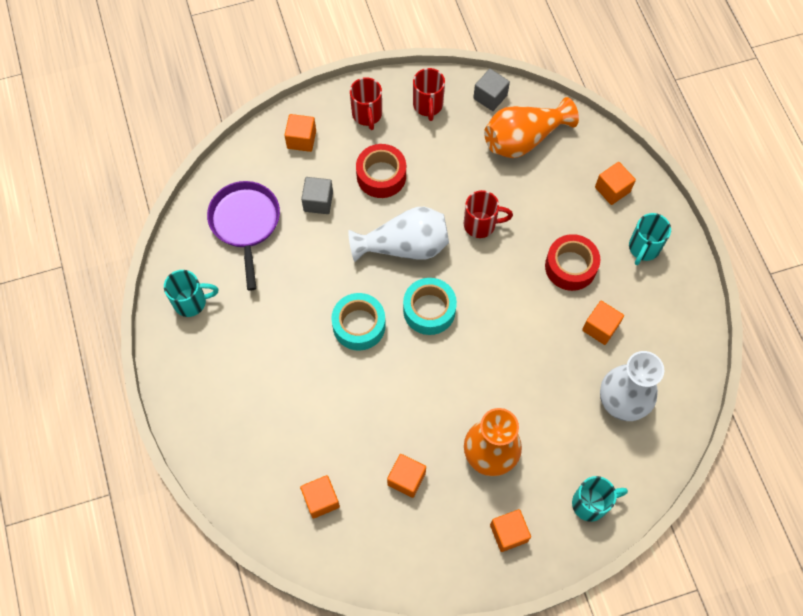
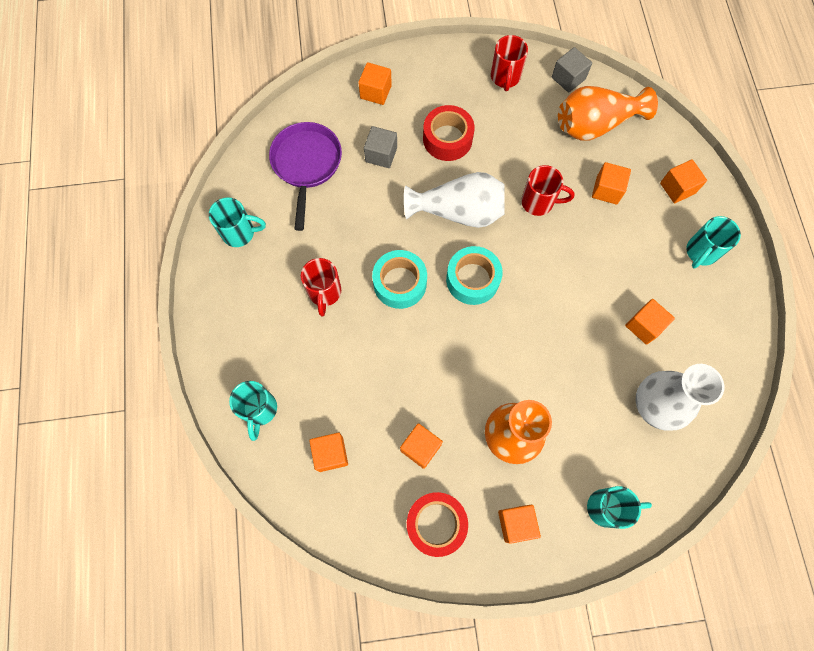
camera: 10 degrees right, 5 degrees up
red mug [350,77,382,130] -> red mug moved to [301,258,341,316]
red tape [545,234,600,291] -> red tape moved to [407,492,468,557]
none -> turquoise mug [229,381,277,441]
none -> orange cube [592,162,631,205]

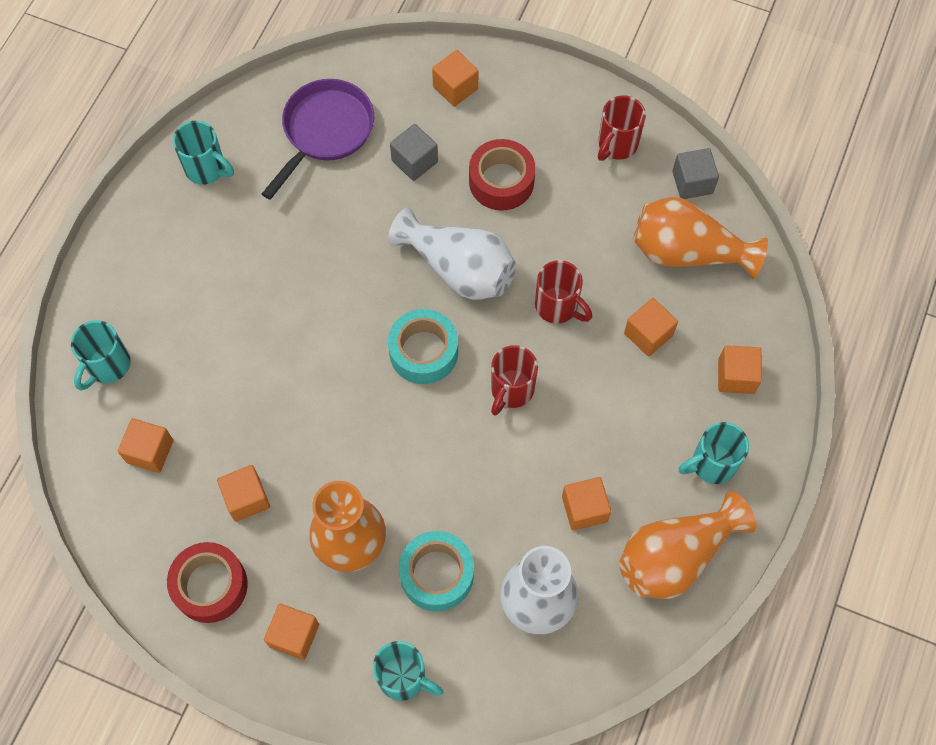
camera: 30 degrees right, 5 degrees down
red mug [301,258,341,316] -> red mug moved to [491,345,538,416]
turquoise tape [372,250,427,309] -> turquoise tape moved to [399,531,474,611]
none -> orange vase [619,491,757,599]

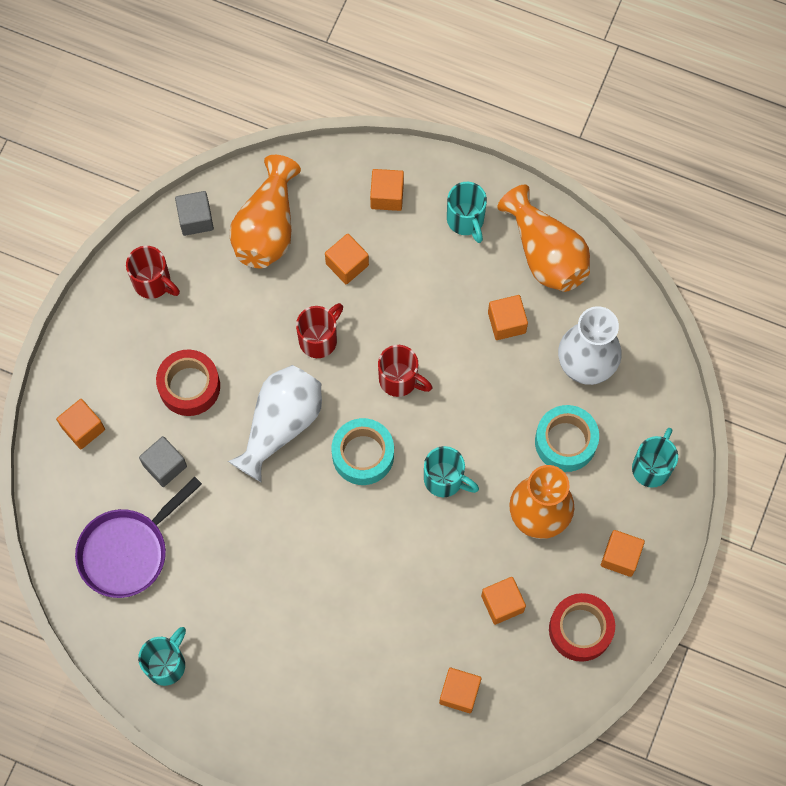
camera: 90 degrees left, 5 degrees up
turquoise mug [71,320,131,391] -> turquoise mug moved to [424,446,479,497]
purple pan [262,79,374,200] -> purple pan turned 75 degrees counterclockwise [75,477,202,598]

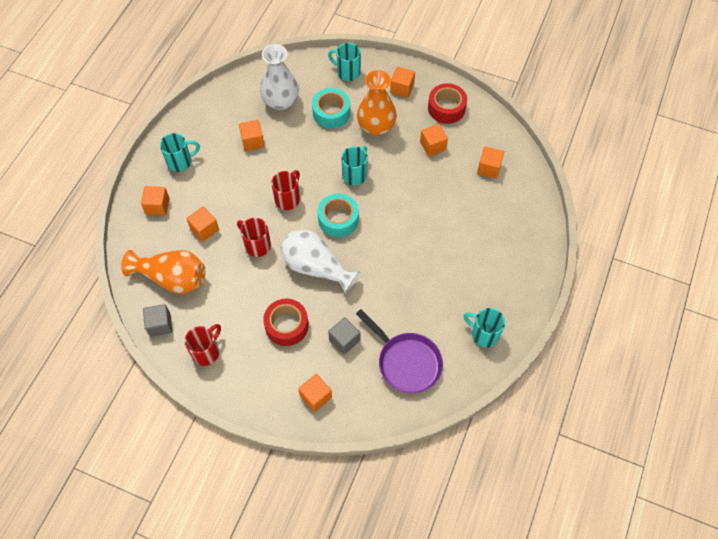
camera: 90 degrees left, 10 degrees down
orange vase [497,185,590,292] -> none

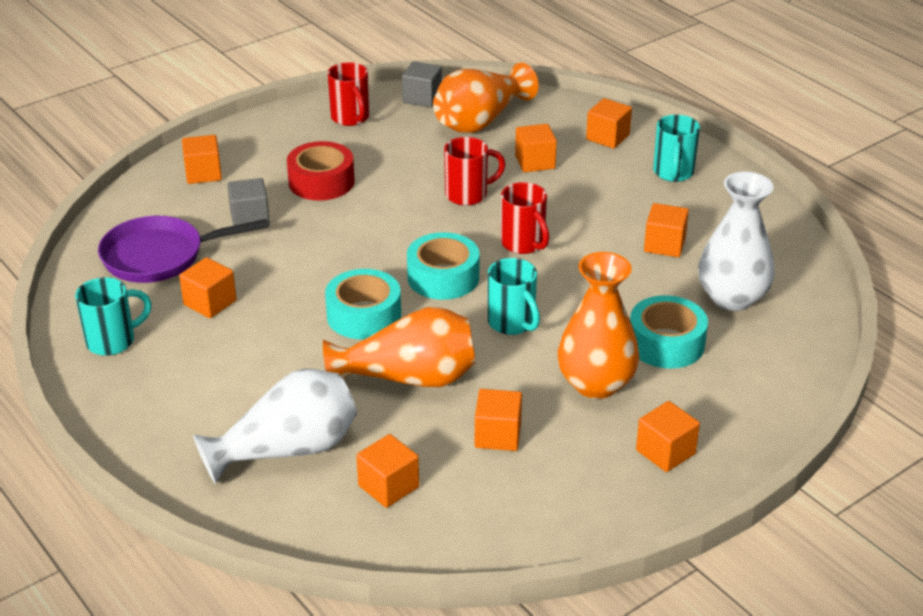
camera: 120 degrees right, 25 degrees down
white vase [280,230,360,294] -> white vase moved to [193,369,357,484]
turquoise mug [328,43,361,81] -> none
red tape [428,83,467,124] -> none
none -> orange cube [179,257,237,318]
none -> orange vase [323,307,476,387]
none -> turquoise tape [325,269,401,339]

